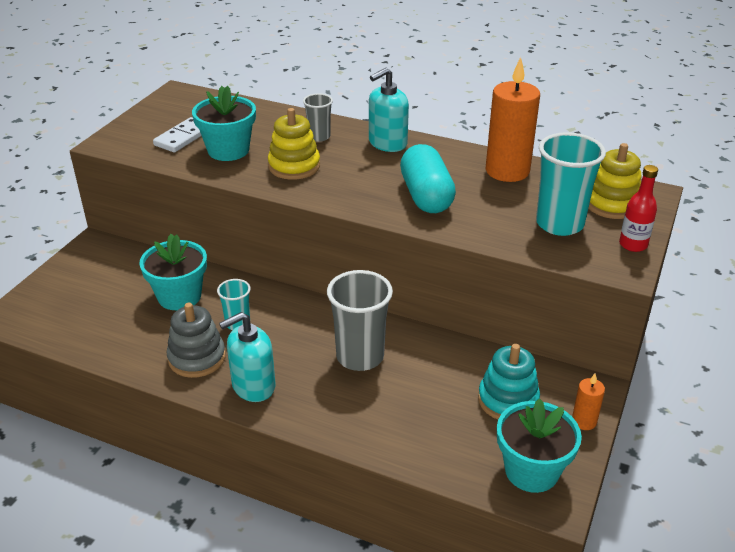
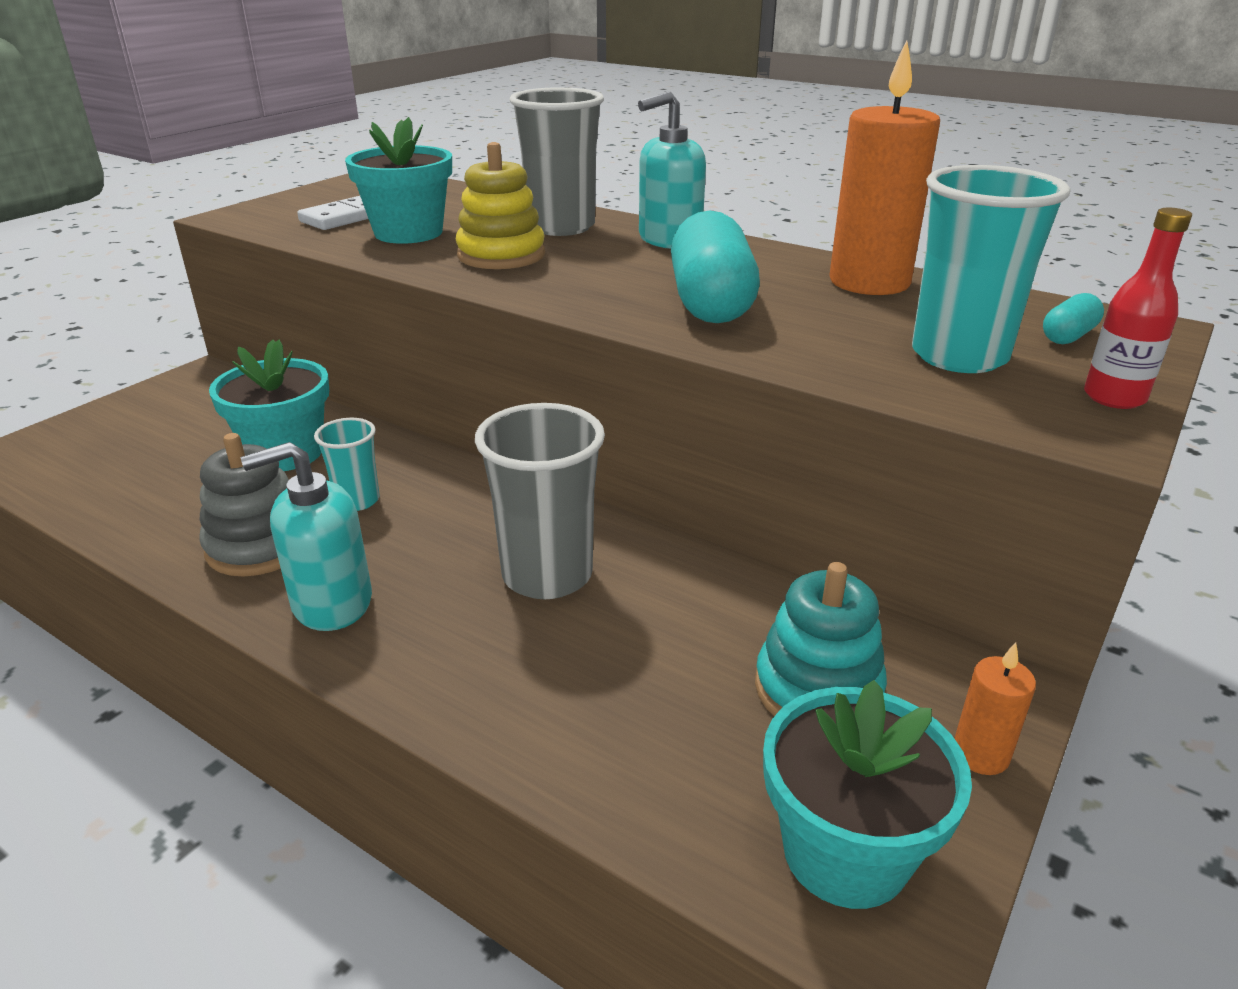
camera: 10 degrees right, 5 degrees down
grey cup [303,93,333,142] -> grey cup [510,87,604,236], size x1.83
yellow stacking toy [588,143,642,219] -> turquoise capsule [1043,293,1104,344]

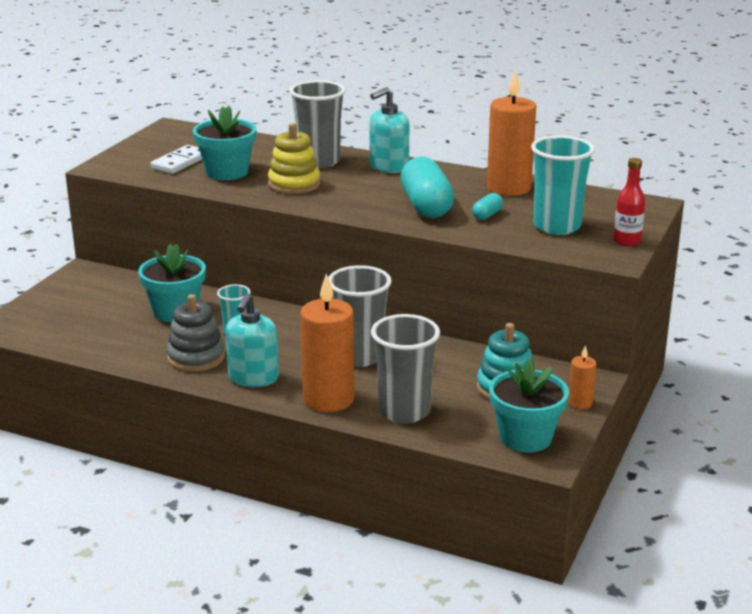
camera: 10 degrees left, 5 degrees down
turquoise soap dispenser [241,442,372,631] -> turquoise soap dispenser turned 45 degrees counterclockwise [225,293,279,387]
turquoise capsule [1043,293,1104,344] -> turquoise capsule moved to [472,193,503,220]
none -> orange candle [300,274,354,412]
none -> grey cup [371,314,440,424]

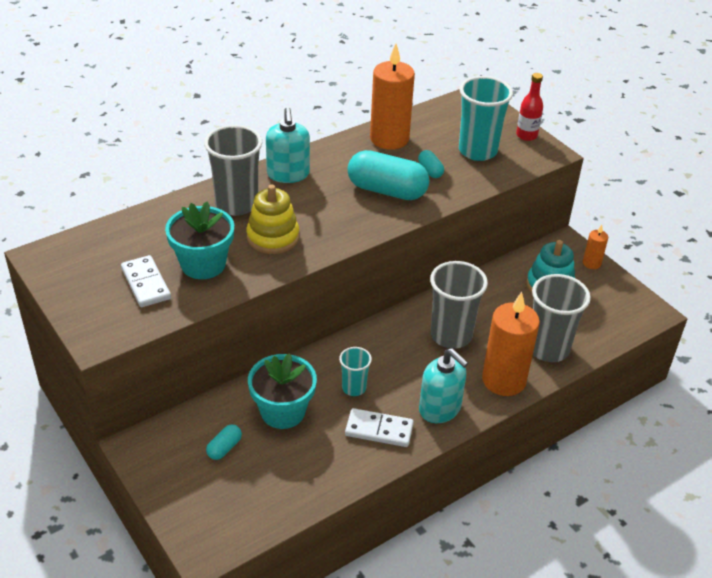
camera: 60 degrees left, 15 degrees up
grey stacking toy [166,294,225,372] -> white domino [345,408,414,447]
turquoise flower pot [489,359,569,452] -> none
none -> turquoise capsule [206,424,242,460]

